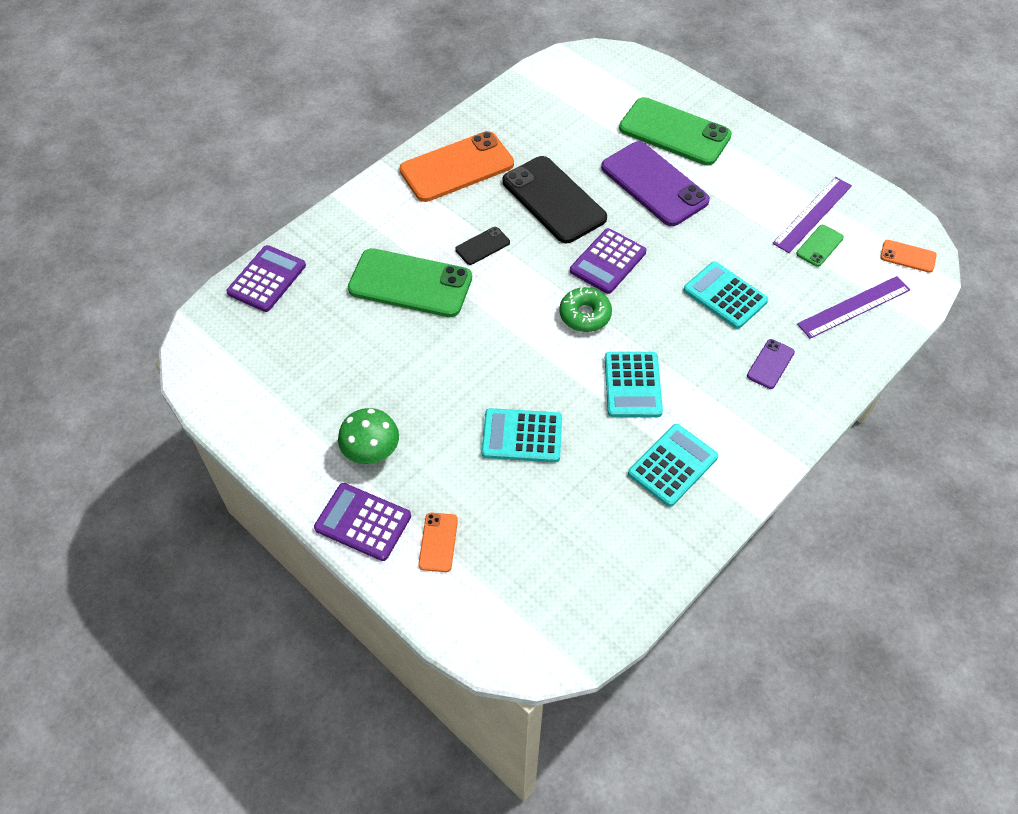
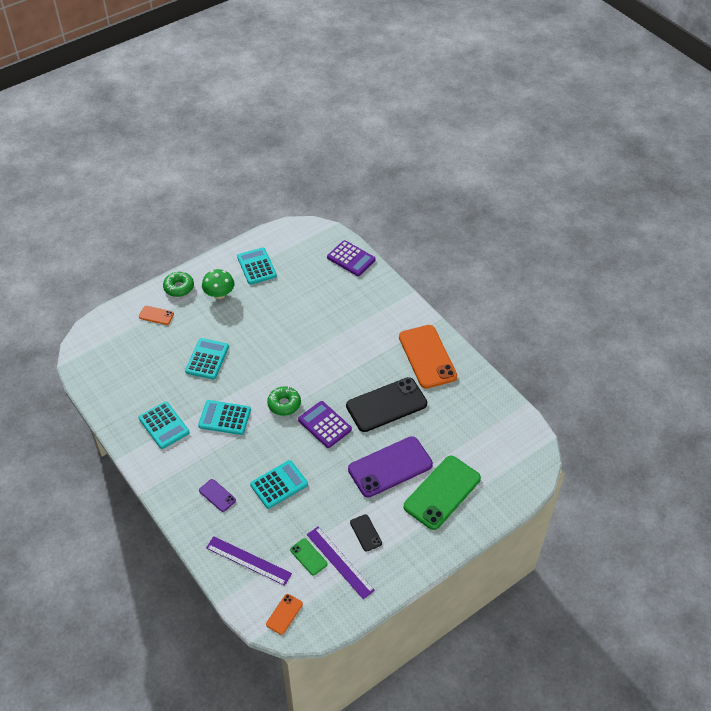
camera: 100 degrees right, 5 degrees down
purple calculator [314,483,411,561] -> green donut [163,272,194,297]
green phone [348,248,472,317] -> none
black phone [455,227,510,265] -> black phone moved to [350,514,382,552]
purple ruler [797,276,910,339] -> purple ruler turned 45 degrees counterclockwise [206,536,292,586]
none -> turquoise calculator [237,248,277,285]

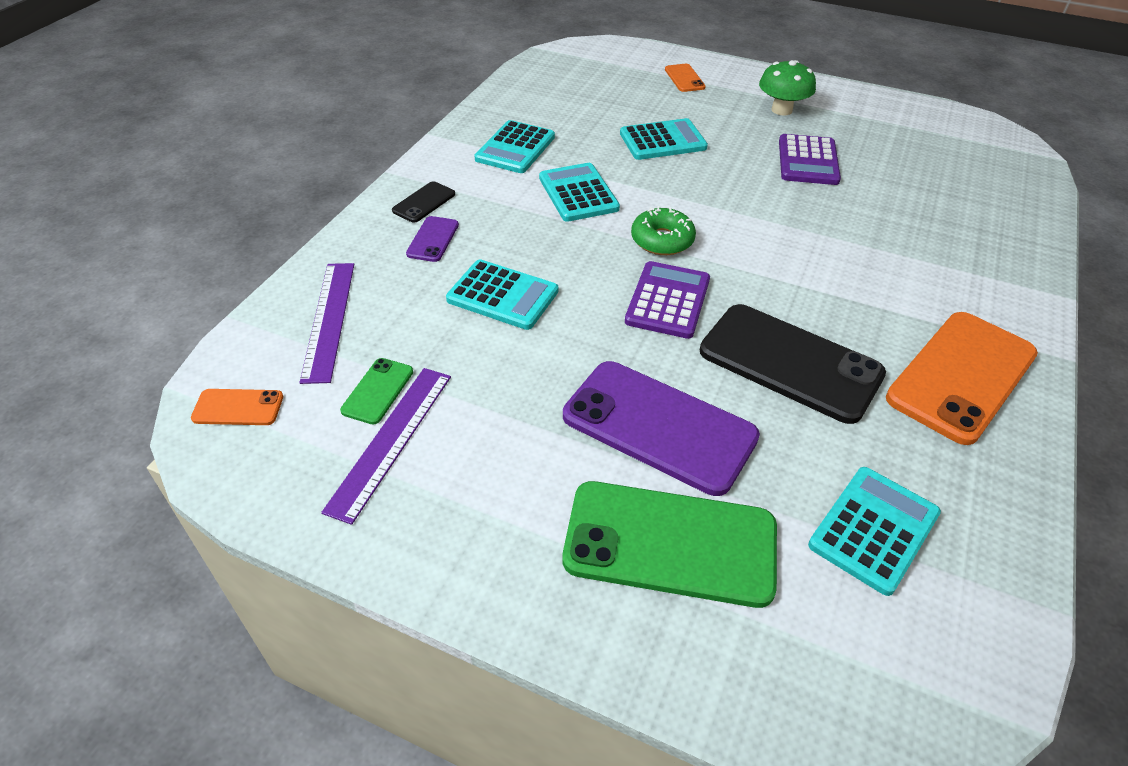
camera: 60 degrees right, 5 degrees down
green donut [163,272,194,297] -> none
turquoise calculator [237,248,277,285] -> turquoise calculator moved to [808,467,941,596]
purple calculator [327,240,376,276] -> purple calculator moved to [779,134,841,185]
black phone [350,514,382,552] -> black phone moved to [392,181,455,222]

